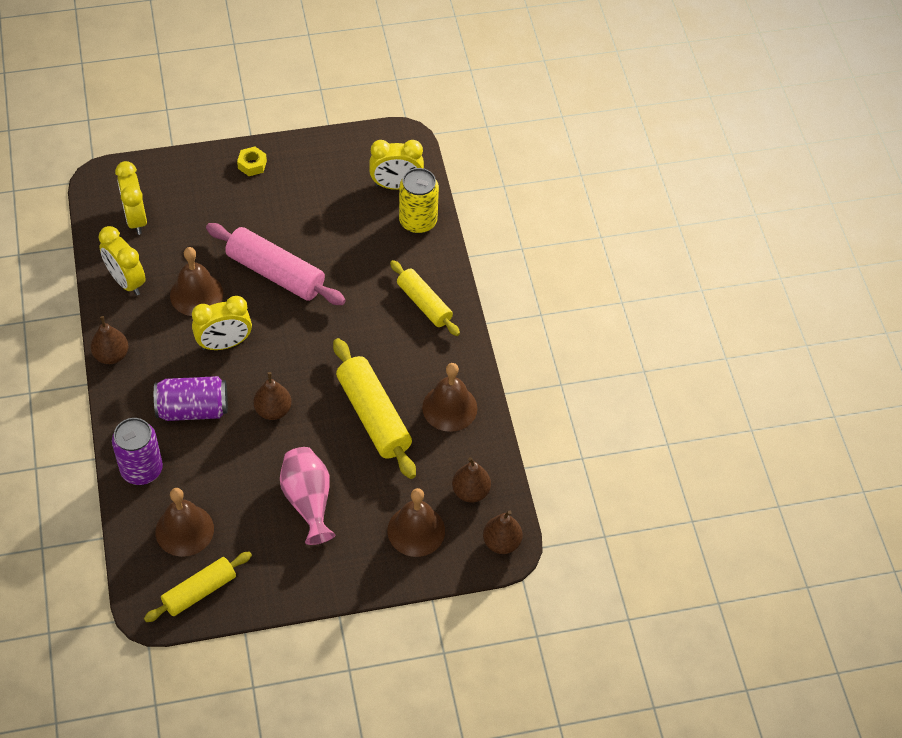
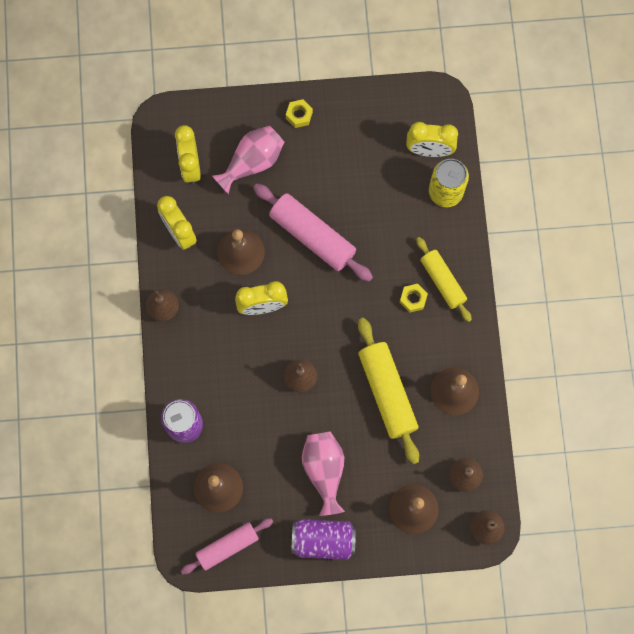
camera: 10 degrees right, 20 degrees up
yellow rolling pin [144,551,252,622] -> pink rolling pin [181,518,273,574]
purple can [154,376,228,421] -> purple can moved to [291,519,356,560]
none -> pink vase [212,125,284,194]
none -> yellow nut [400,284,428,313]

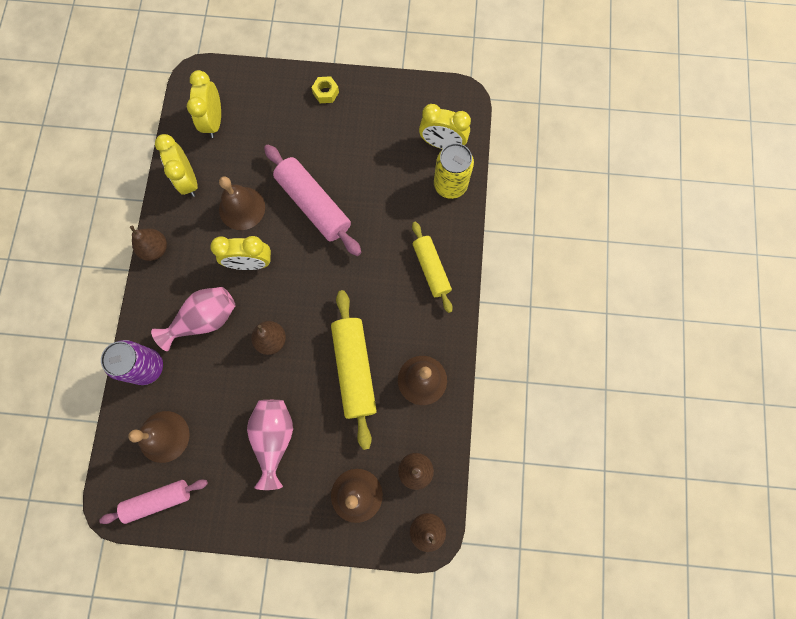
camera: 10 degrees right, 0 degrees up
pink vase [212,125,284,194] -> pink vase moved to [151,287,236,351]
purple can [291,519,356,560] -> none
yellow nut [400,284,428,313] -> none

